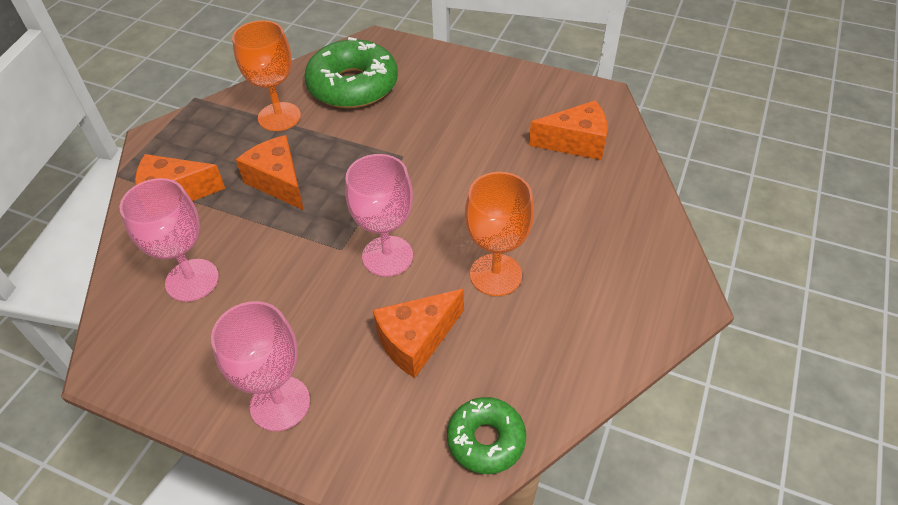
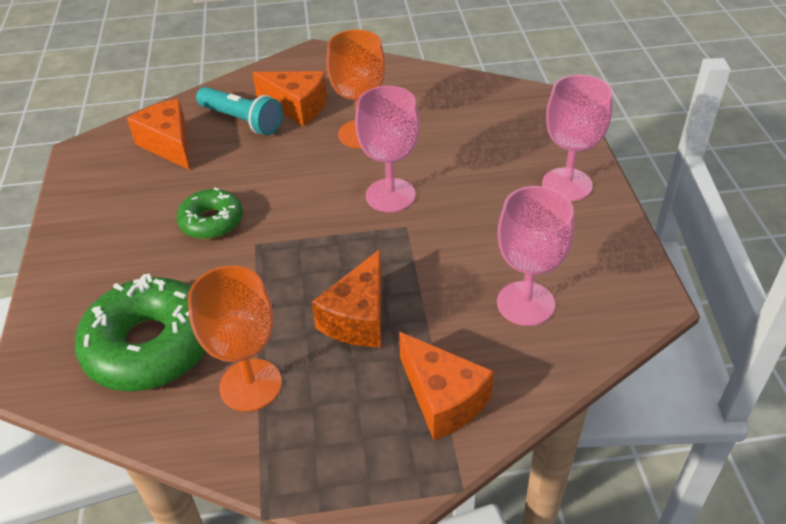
camera: 120 degrees left, 5 degrees down
orange cheese [373,289,464,378] -> orange cheese moved to [252,71,327,126]
green donut [447,397,526,474] -> green donut moved to [177,188,243,239]
none -> turquoise flashlight [196,87,283,135]

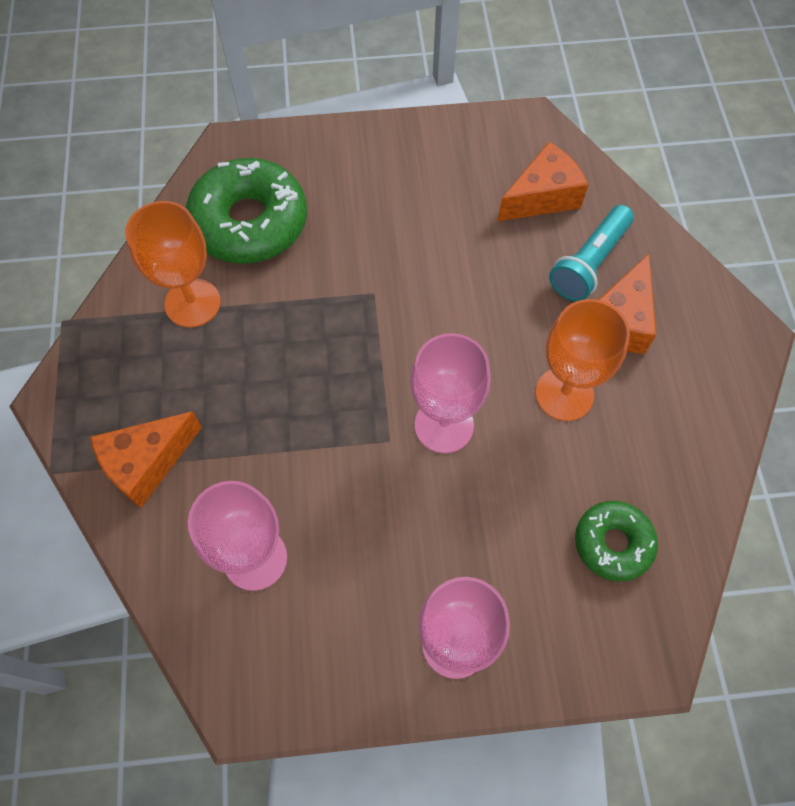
camera: 90 degrees right, 20 degrees up
green donut [177,188,243,239] -> green donut moved to [575,501,658,581]
orange cheese [312,249,382,347] -> none

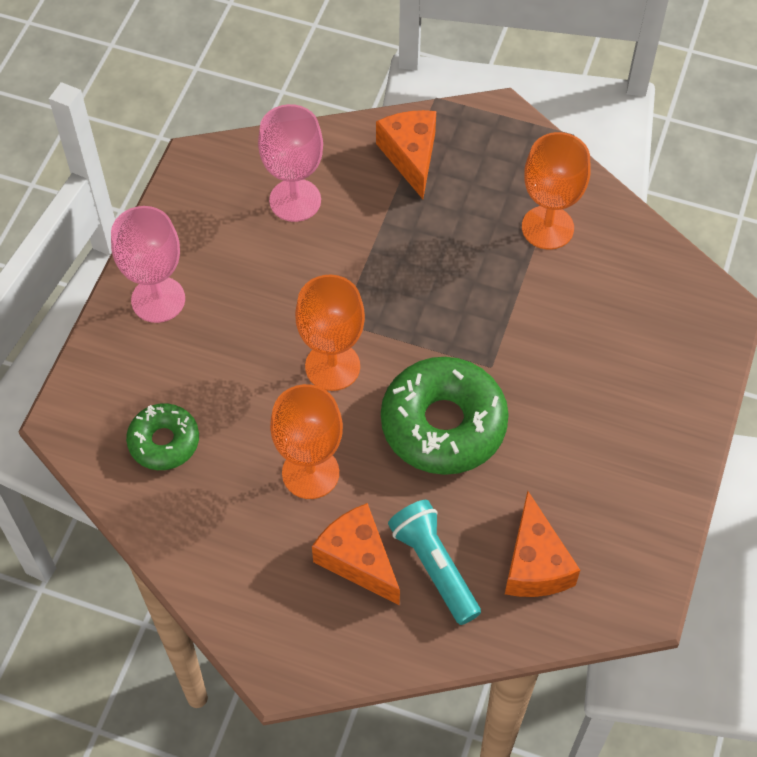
camera: 115 degrees right, 5 degrees down
green donut [186,158,307,264] -> green donut moved to [381,357,509,475]
pink goblet [410,333,491,453] -> orange goblet [295,275,365,391]

